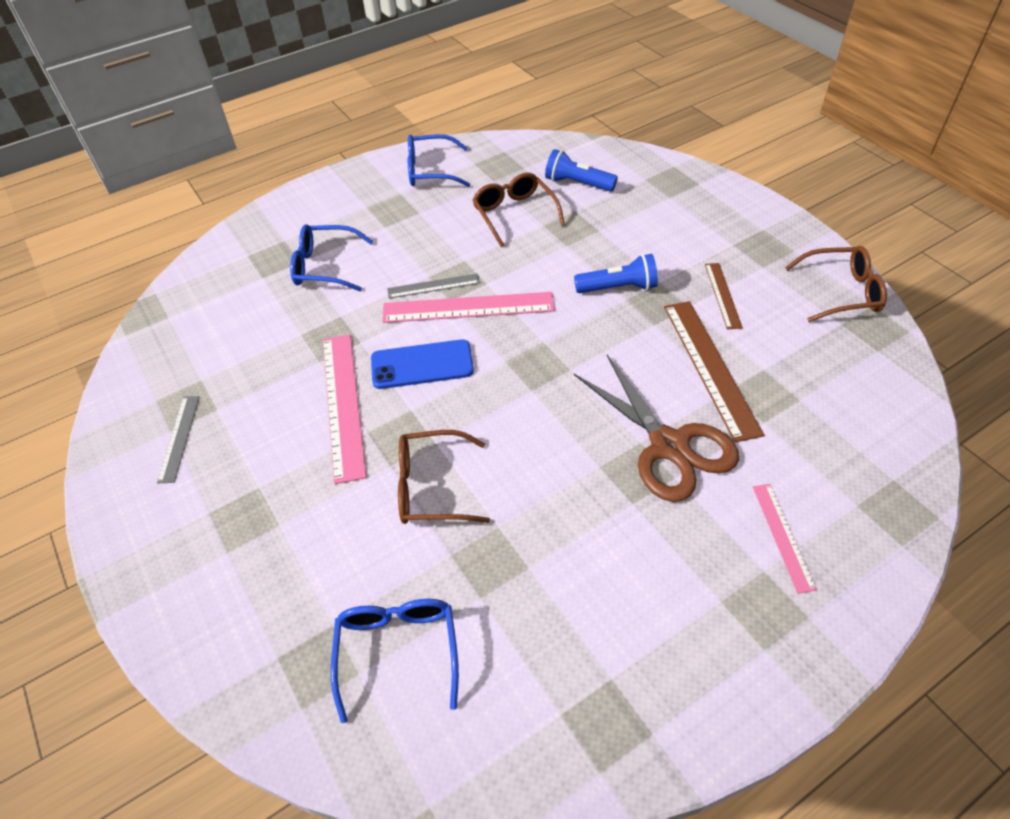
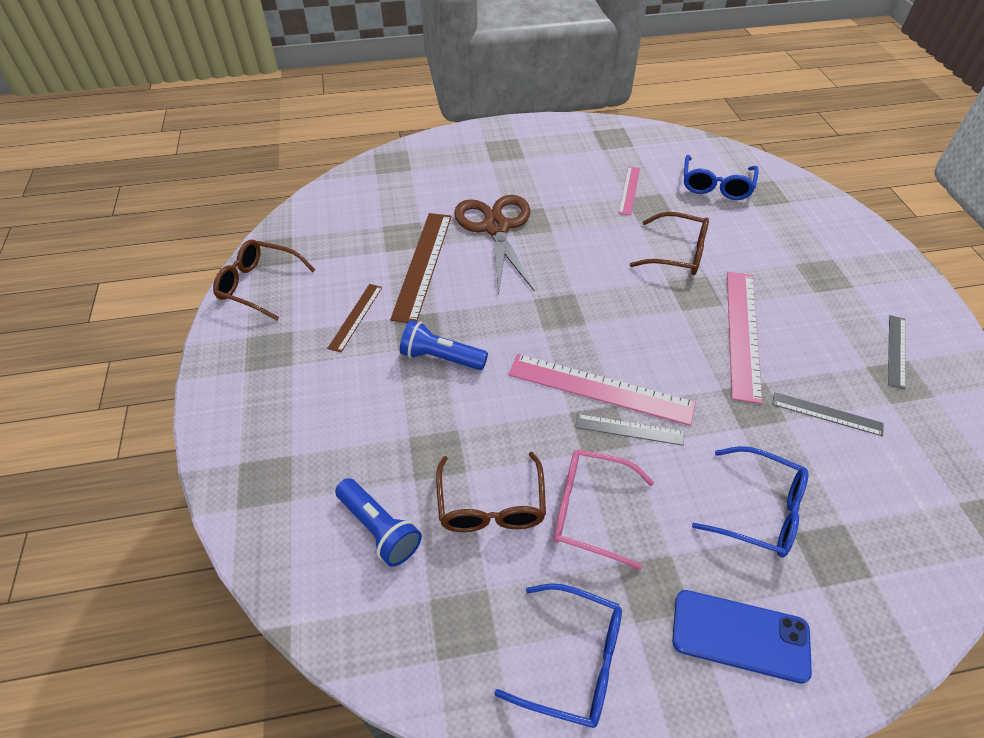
camera: 160 degrees left, 0 degrees up
blue phone [371,339,474,389] -> blue phone moved to [672,590,812,684]
pink ruler [753,484,817,594] -> pink ruler moved to [618,166,640,215]
none -> pink glasses [553,449,654,570]
none -> grey ruler [772,392,884,437]

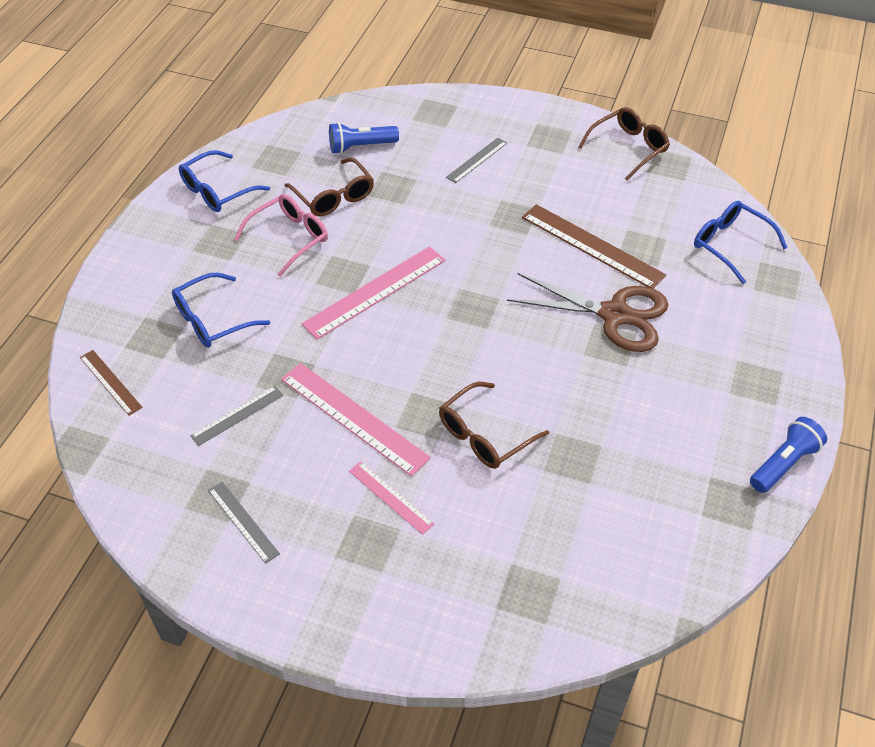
camera: 120 degrees right, 0 degrees up
brown ruler [327,284,382,353] -> brown ruler moved to [80,350,143,416]
blue flashlight [400,320,488,370] -> blue flashlight moved to [750,417,827,493]
brown glasses [436,452,546,532] -> brown glasses turned 150 degrees counterclockwise [284,158,374,217]
grey ruler [575,414,684,446] -> grey ruler moved to [446,138,507,183]
pink ruler [618,166,640,215] -> pink ruler moved to [349,461,434,535]
blue phone [672,590,812,684] -> none
blue glasses [684,155,759,200] -> blue glasses moved to [694,201,787,284]

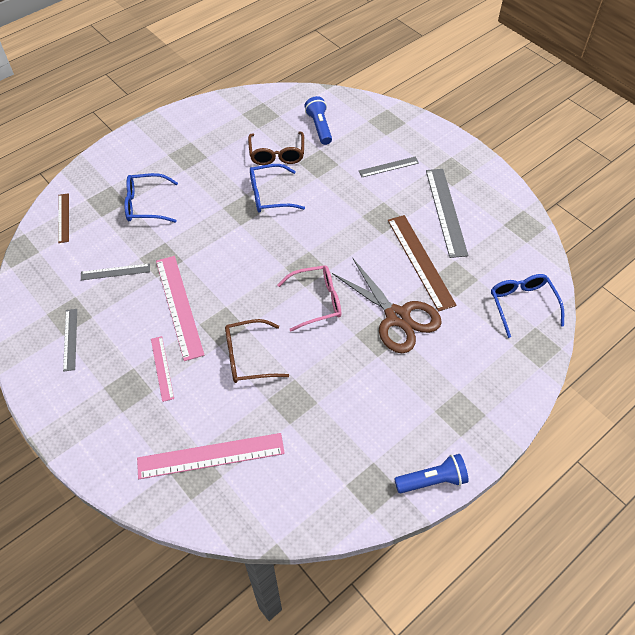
camera: 30 degrees right, 5 degrees up
blue glasses [179,150,270,212] -> blue glasses moved to [250,164,305,213]
pink glasses [234,194,328,277] -> pink glasses moved to [277,265,341,331]
pink ruler [301,246,446,340] -> pink ruler moved to [137,433,285,479]
blue flashlight [329,122,399,154] -> blue flashlight turned 60 degrees clockwise [305,96,332,145]
brown glasses [579,107,670,180] -> none
none -> grey ruler [426,169,468,258]

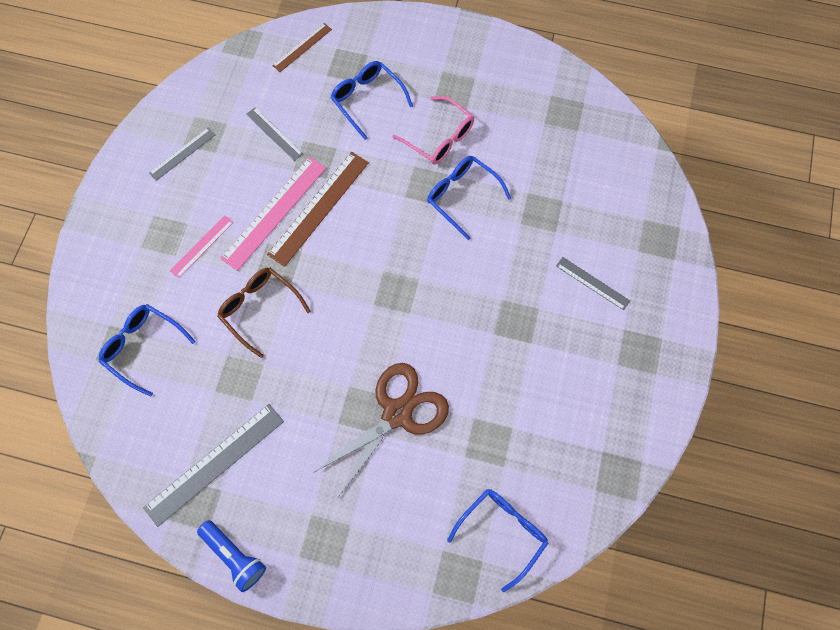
camera: 55 degrees right, 15 degrees up
pink ruler [137,433,285,479] -> blue glasses [99,304,195,397]
brown glasses [248,132,304,165] -> none
pink glasses [277,265,341,331] -> pink glasses moved to [392,96,474,165]
blue flashlight [305,96,332,145] -> none
brown scissors [332,259,442,353] -> brown scissors turned 150 degrees counterclockwise [313,363,449,496]
brown ruler [388,215,457,312] -> brown ruler moved to [267,152,369,267]
grey ruler [426,169,468,258] -> grey ruler moved to [143,404,284,527]

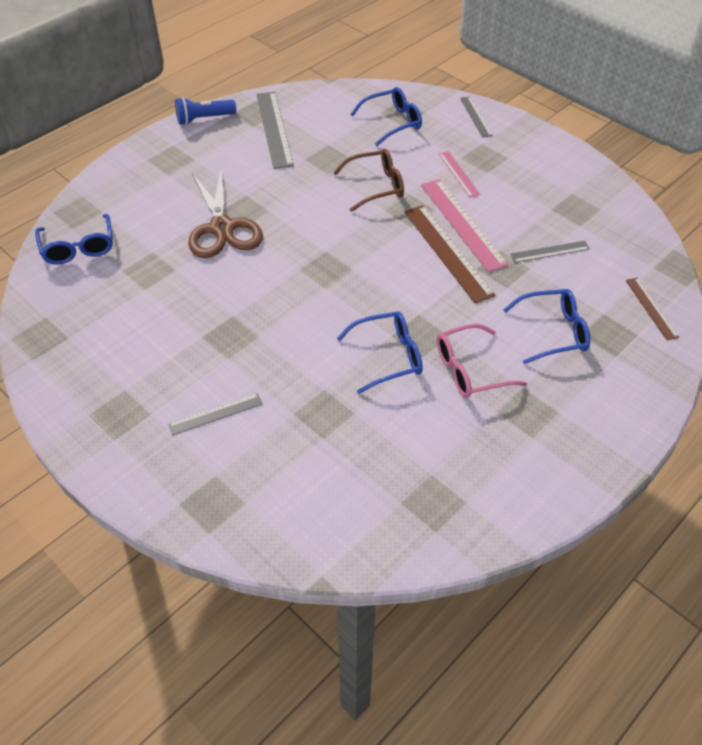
camera: 120 degrees right, 20 degrees down
grey ruler [149,128,215,181] -> grey ruler moved to [460,96,493,138]

